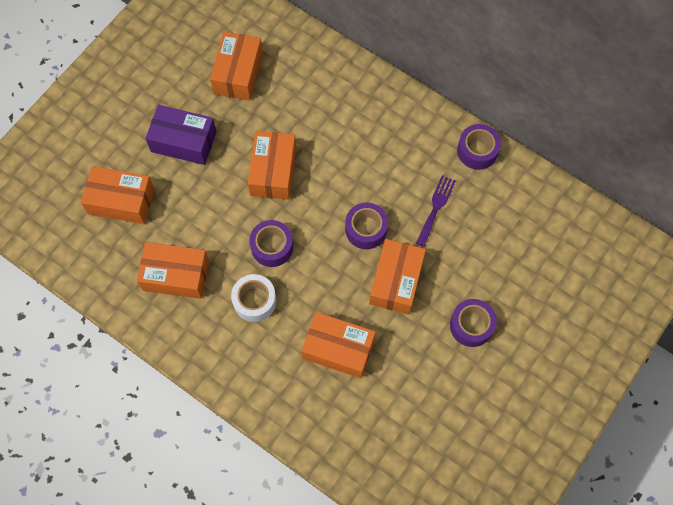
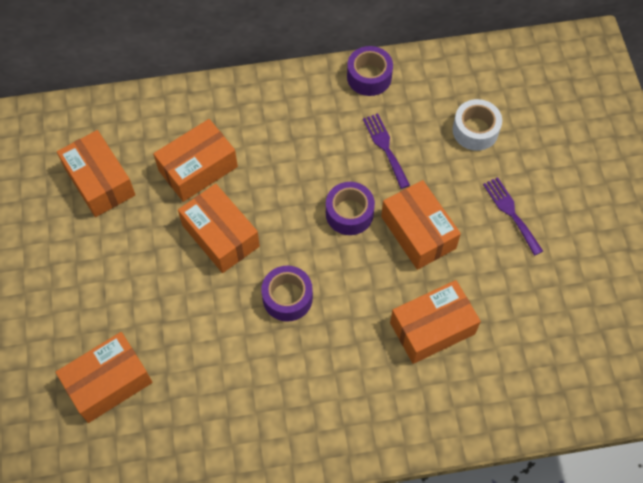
camera: 45 degrees left, 5 degrees down
orange box [137,242,209,299] -> orange box moved to [153,119,238,202]
purple box [145,105,217,165] -> none
white tape [231,274,276,322] -> white tape moved to [452,99,502,151]
purple tape [450,299,497,347] -> purple fork [483,177,543,256]

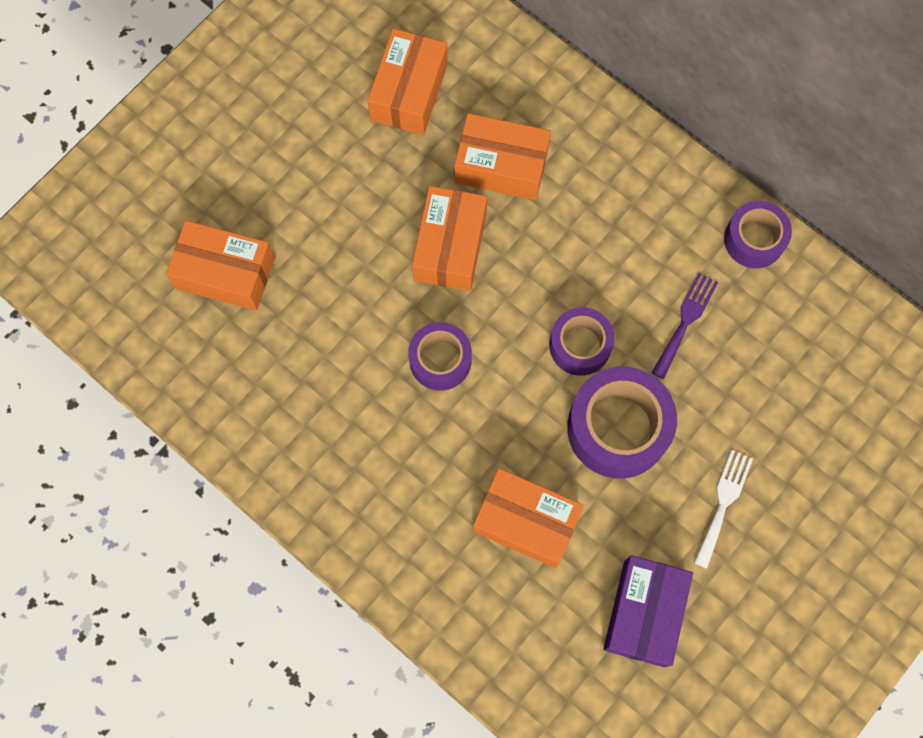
camera: 50 degrees right, 10 degrees up
orange box [381,180,461,270] -> purple tape [567,367,677,479]
white tape [452,99,502,151] -> none
purple fork [483,177,543,256] -> white fork [694,450,753,569]
none -> purple box [603,555,693,667]

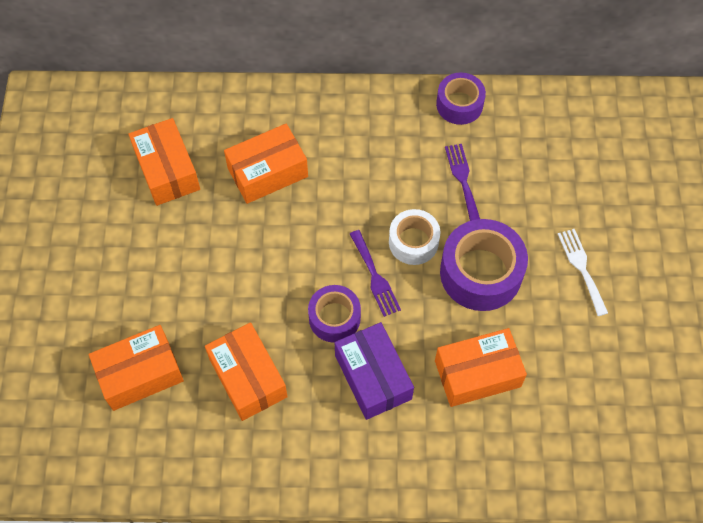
camera: 40 degrees left, 10 degrees down
orange box [412,186,487,291] -> orange box moved to [205,323,288,421]
purple tape [549,307,615,376] -> white tape [389,209,440,265]
purple box [603,555,693,667] -> purple box moved to [335,322,414,420]
none -> purple fork [350,230,401,317]

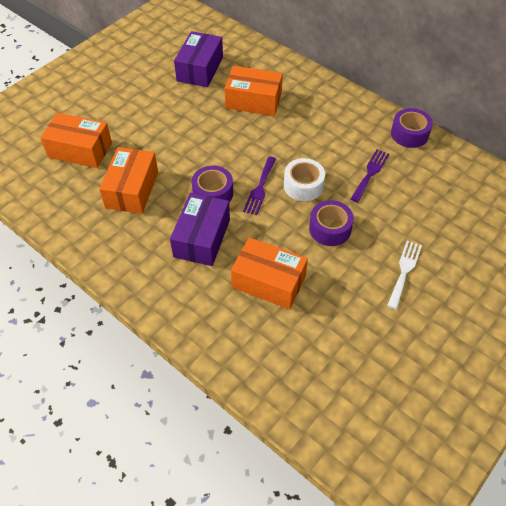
camera: 40 degrees right, 10 degrees down
orange box [128,118,200,206] -> purple box [174,31,223,87]
purple tape [440,219,528,311] -> purple tape [309,200,354,246], size x0.62

